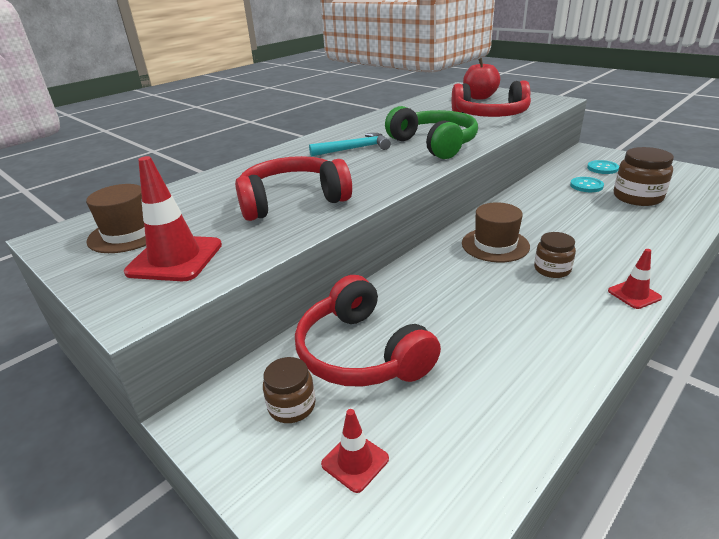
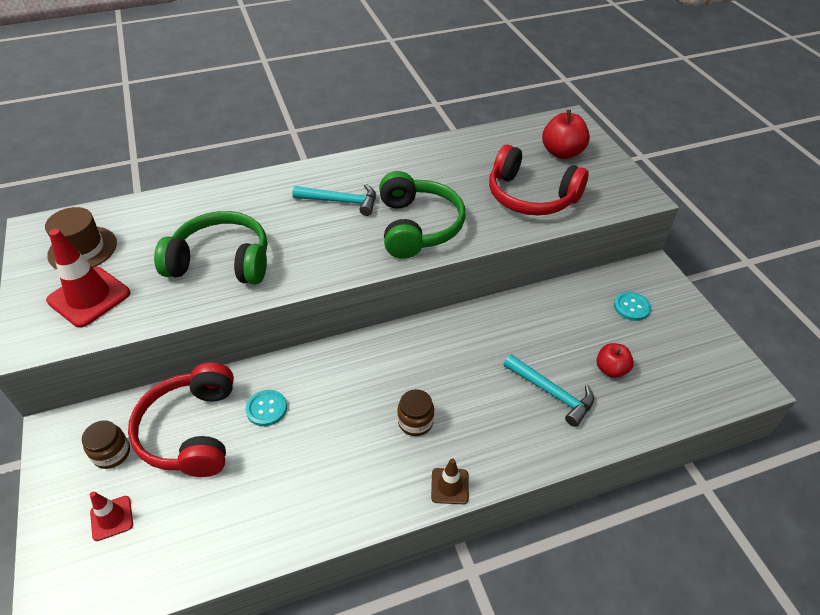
camera: 25 degrees right, 15 degrees up
red headphones [235,156,352,221] -> green headphones [154,211,267,285]
brown hat [462,202,530,262] -> none
turquoise button [570,177,604,192] -> turquoise button moved to [246,390,287,426]
red traffic cone [608,249,662,309] -> brown traffic cone [431,458,469,504]
brown jar [614,147,674,206] -> red apple [596,343,634,378]
none -> turquoise hammer [503,354,594,427]

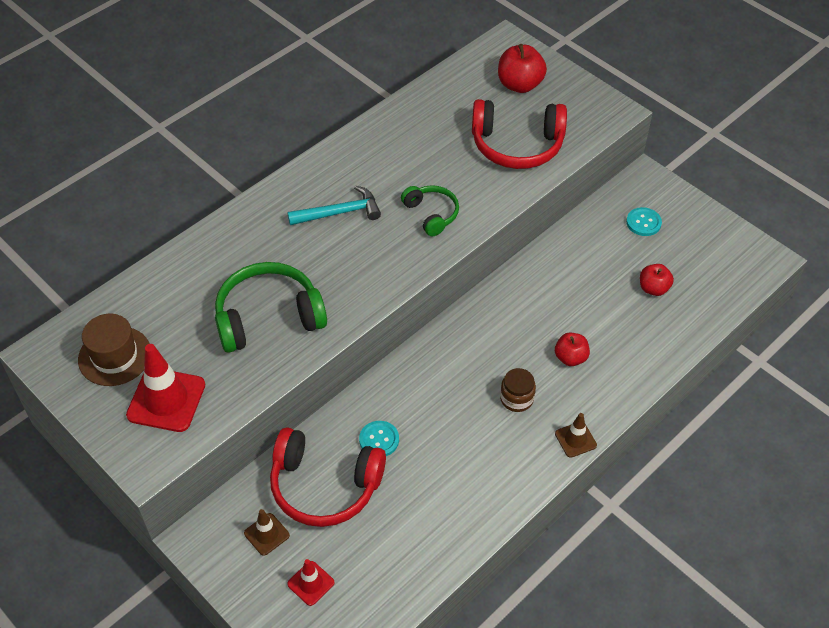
camera: 25 degrees left, 5 degrees up
brown jar [82,420,130,469] -> brown traffic cone [244,509,290,556]
red headphones [128,363,234,477] -> red headphones turned 45 degrees counterclockwise [270,427,386,527]
green headphones [379,171,465,259] -> green headphones [401,185,459,236], size x0.57
turquoise hammer [503,354,594,427] -> none
none -> red apple [555,332,590,366]

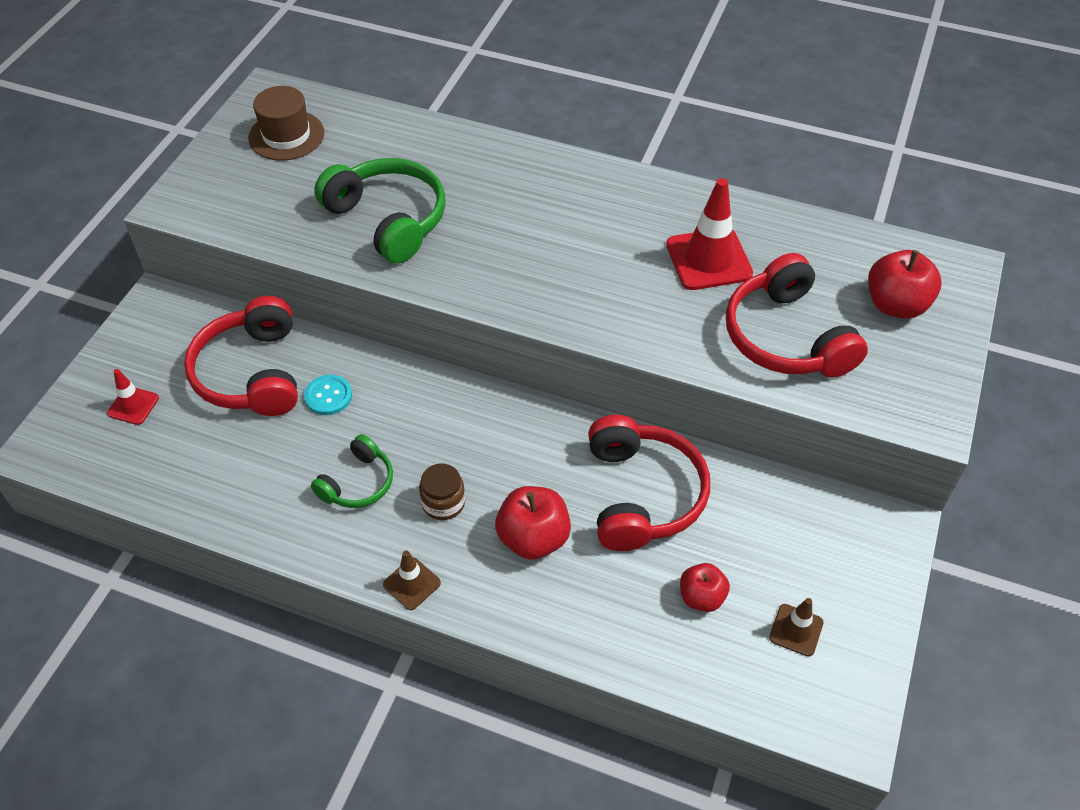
camera: 65 degrees right, 0 degrees up
red traffic cone [126,344,205,432] -> red traffic cone moved to [666,178,753,290]
brown traffic cone [244,509,290,556] -> brown traffic cone moved to [769,598,823,657]
turquoise hammer [287,185,381,225] -> none
green headphones [401,185,459,236] -> green headphones moved to [311,434,393,508]
red apple [555,332,590,366] -> red apple [495,486,571,560], size x1.57
turquoise button [626,207,662,236] -> none
none -> red headphones [588,415,710,551]

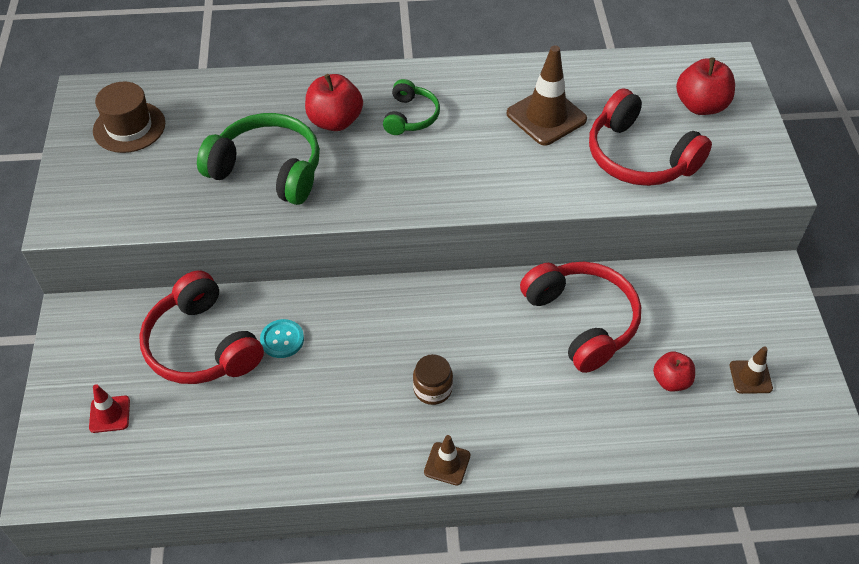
camera: 25 degrees left, 0 degrees up
green headphones [311,434,393,508] -> green headphones moved to [383,79,440,135]
red apple [495,486,571,560] -> red apple moved to [305,74,363,131]
red traffic cone [666,178,753,290] -> brown traffic cone [507,45,587,146]

